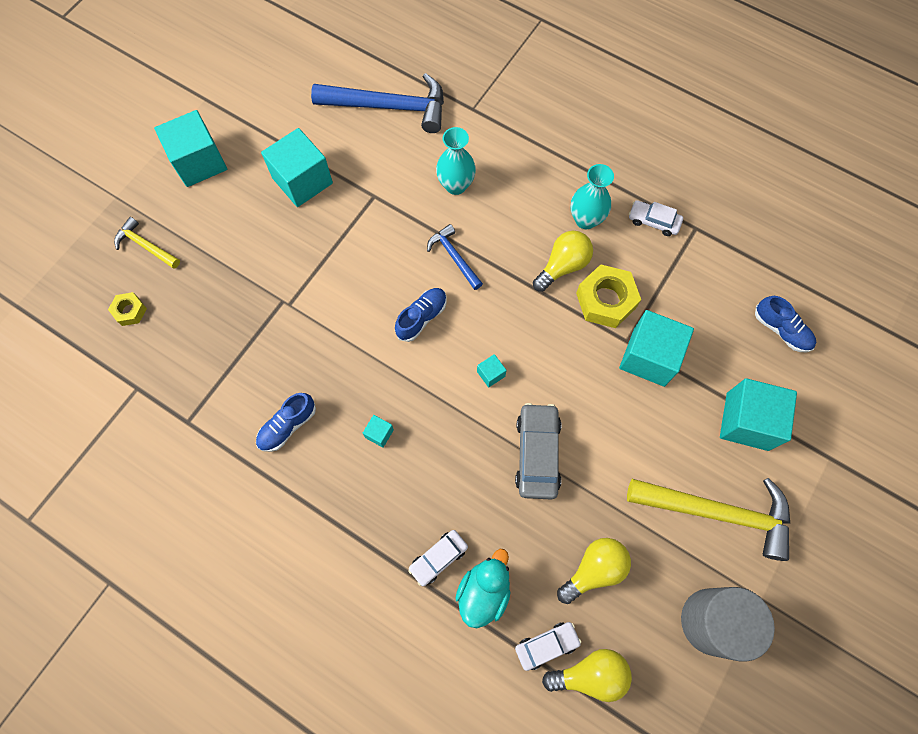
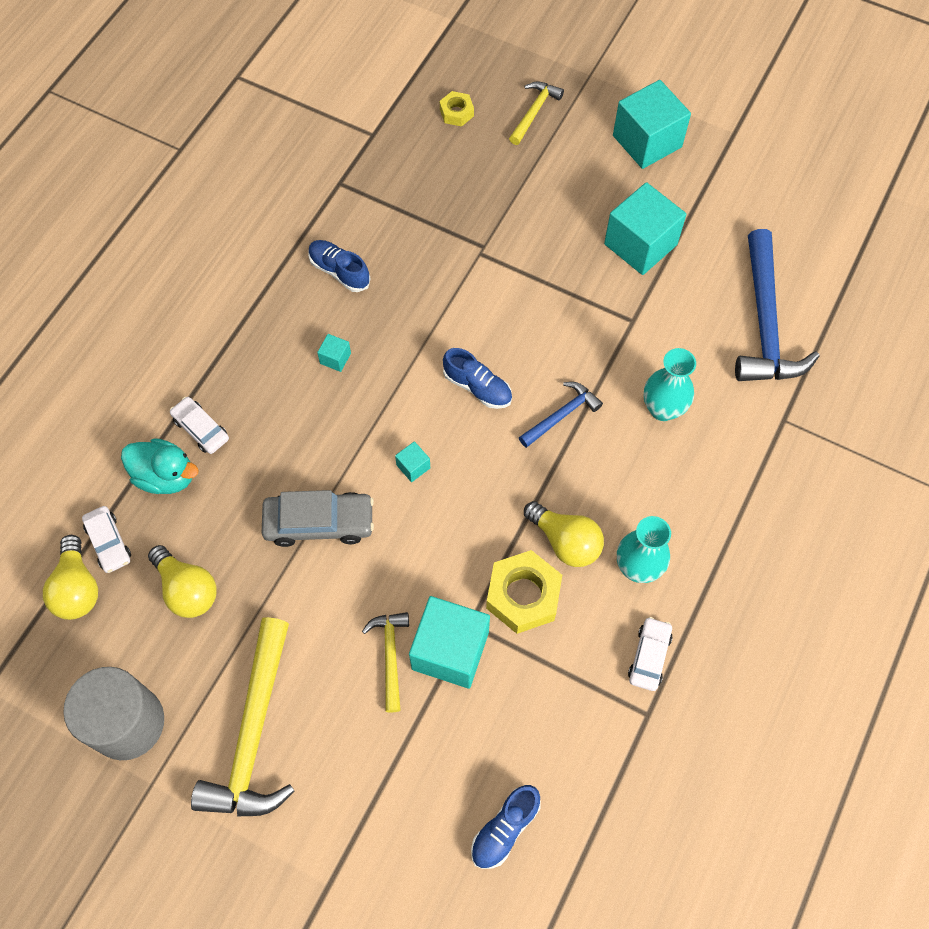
camera: 85 degrees right, 5 degrees down
turquoise cube [720,378,797,451] -> none
none -> yellow hammer [362,612,409,713]

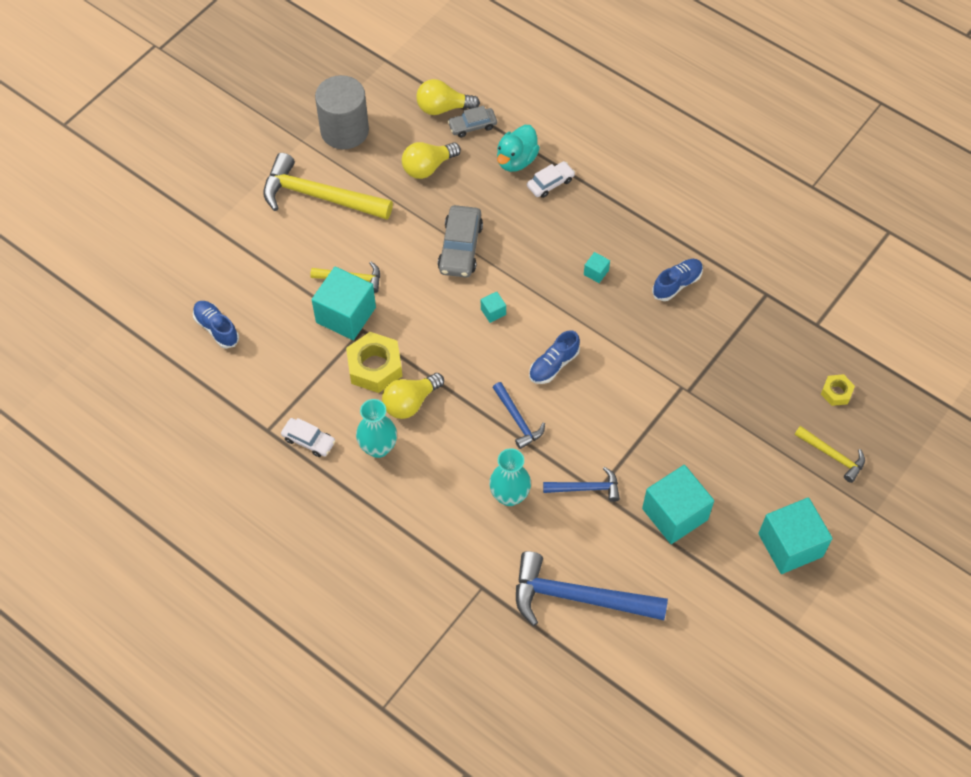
camera: 100 degrees right, 5 degrees down
white car [82,506,131,573] -> grey car [448,106,497,137]
none -> blue hammer [543,467,620,502]

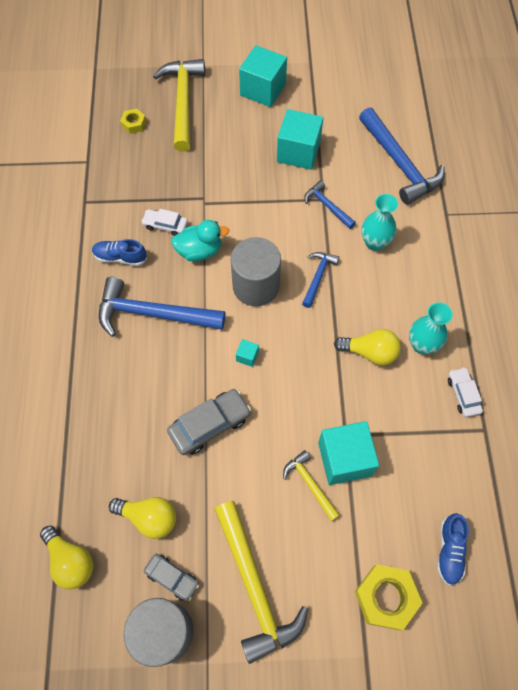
camera: 130 degrees left, 5 degrees up
yellow nut [346,332,402,393] -> yellow nut moved to [355,564,422,630]
grey car [448,106,497,137] -> grey car moved to [144,554,199,602]
turquoise duck [497,125,540,172] -> turquoise duck moved to [171,220,229,262]
white car [527,161,575,198] -> white car moved to [141,209,188,236]
blue shoe [529,330,580,384] -> grey cylinder [231,237,281,306]
turquoise cube [584,252,610,283] -> blue hammer [99,277,225,337]
yellow hammer [795,426,865,483] -> yellow hammer [153,59,205,152], size x1.94

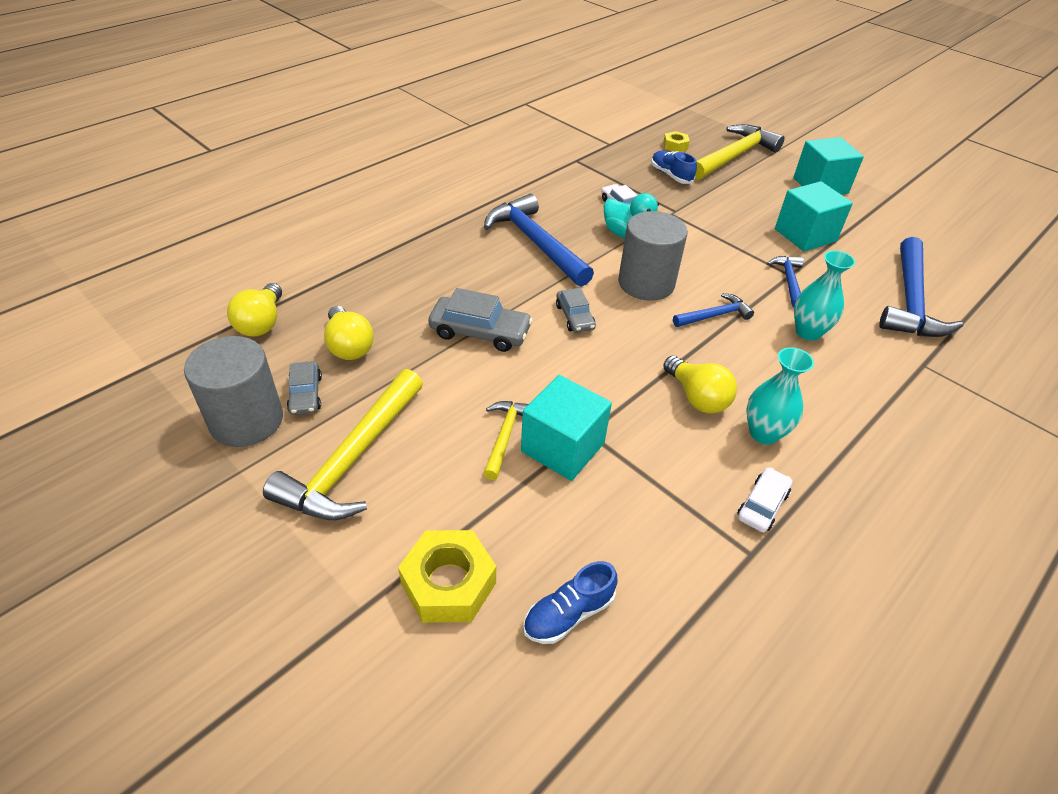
camera: 45 degrees right, 20 degrees down
blue shoe [92,239,147,266] -> blue shoe moved to [651,151,697,184]
turquoise cube [236,339,259,367] -> grey car [556,288,596,333]

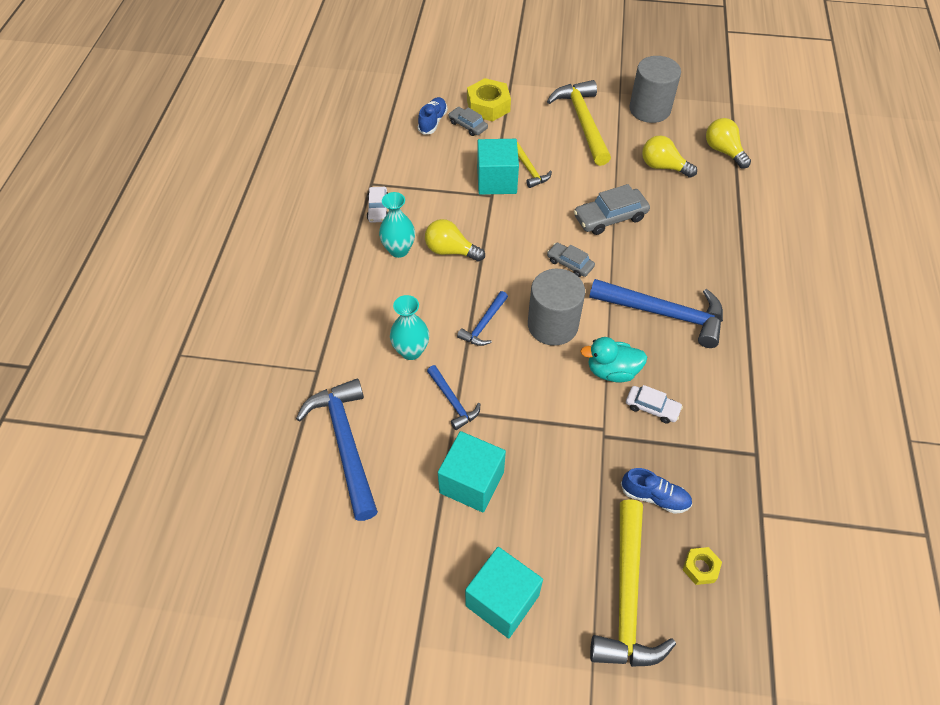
camera: 145 degrees right, 10 degrees up
grey car [287,361,322,415] -> grey car moved to [448,107,488,136]

